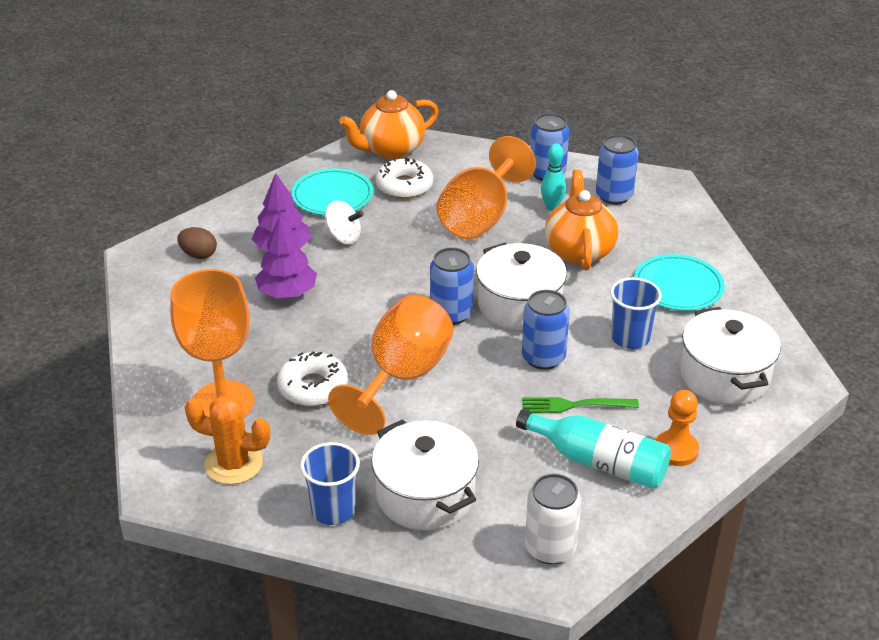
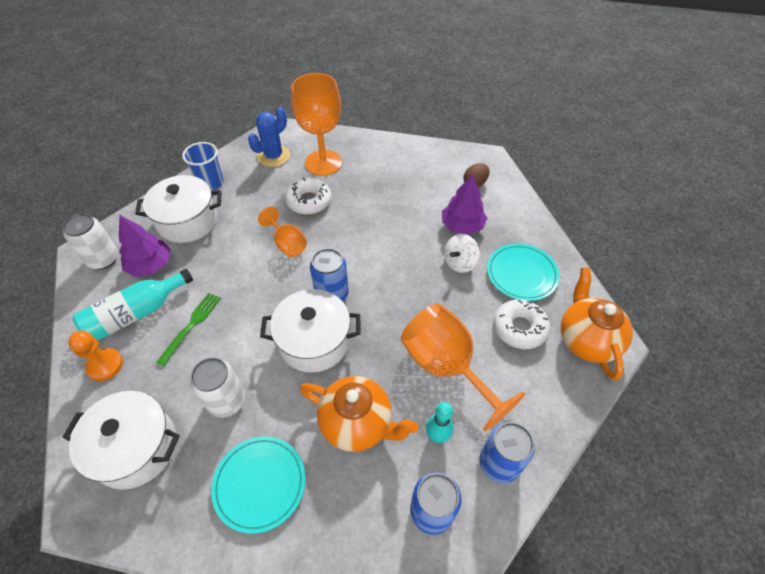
camera: 115 degrees right, 15 degrees up
orange cactus [184,394,270,485] -> blue cactus [248,107,290,167]
purple tree [255,216,317,298] -> purple tree moved to [119,215,171,277]
orange goblet [328,294,454,435] -> orange goblet [258,207,307,257], size x0.55
blue can [522,290,570,370] -> none
blue cup [610,277,662,349] -> white can [190,358,245,418]

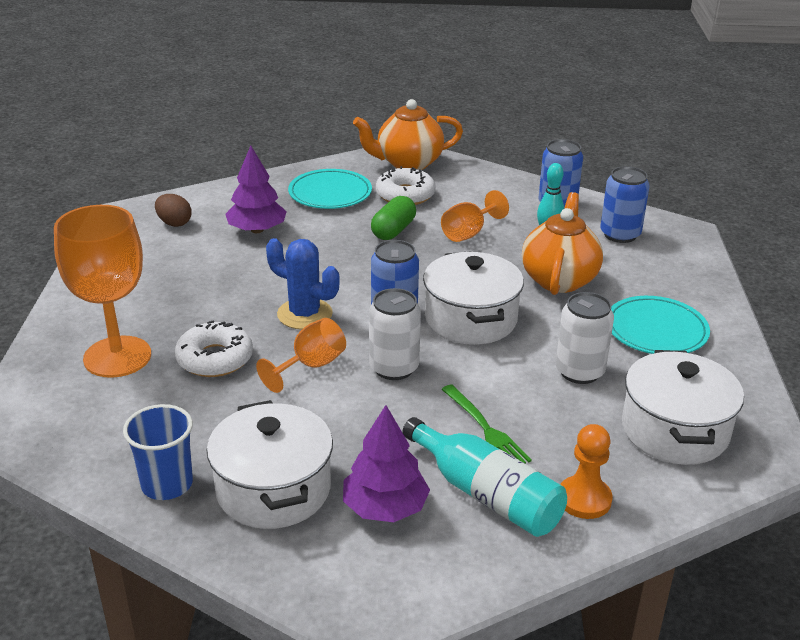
camera: 100 degrees left, 20 degrees down
white can [62,213,118,269] -> white can moved to [369,288,421,380]
green fork [156,293,221,366] -> green fork turned 135 degrees counterclockwise [441,384,532,464]
blue cactus [248,107,290,167] -> blue cactus moved to [266,238,340,329]
orange goblet [400,303,525,432] -> orange goblet [441,190,509,242], size x0.55
white spinning top [444,234,480,273] -> none
none -> green capsule [371,196,416,240]

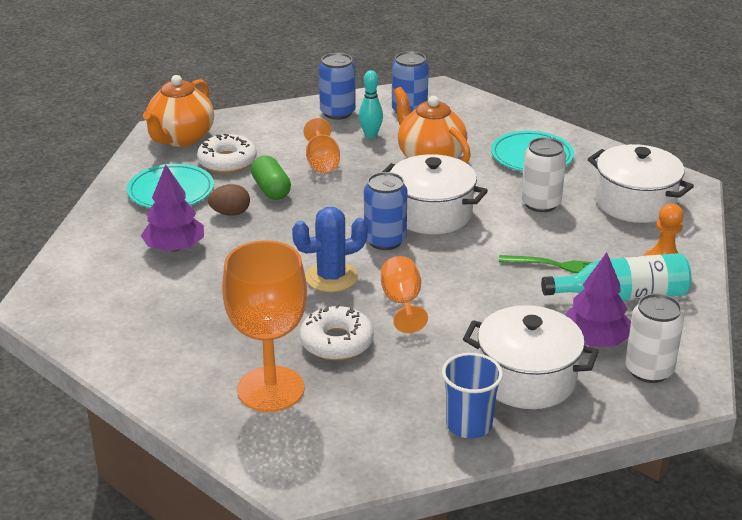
camera: 50 degrees left, 0 degrees up
brown egg [155,194,192,227] -> brown egg moved to [208,184,250,216]
white can [369,288,421,380] -> white can moved to [625,294,684,383]

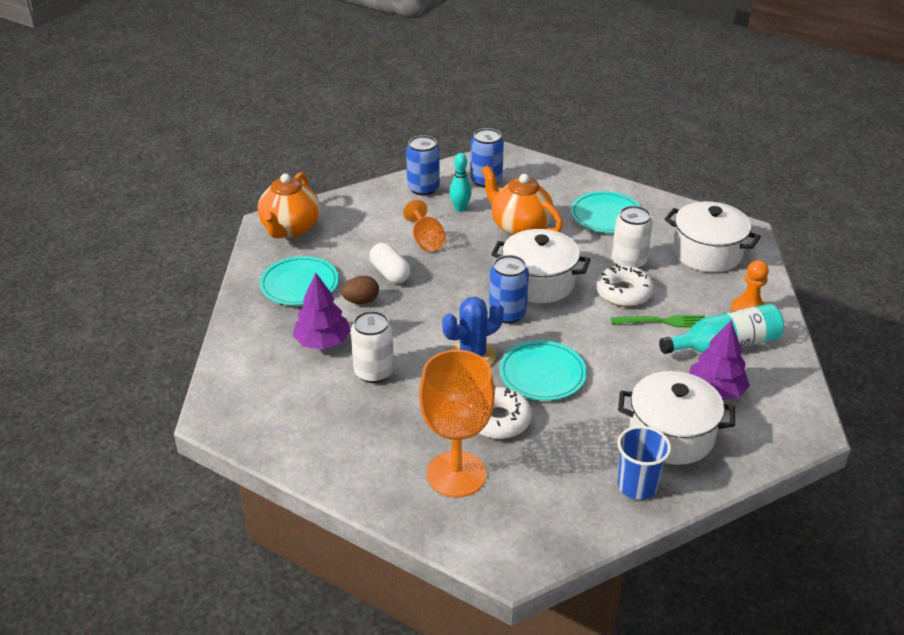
camera: 10 degrees left, 5 degrees up
white donut [197,134,257,173] -> white donut moved to [596,265,654,307]
green capsule [251,156,291,200] -> white capsule [369,243,411,284]
orange goblet [381,256,428,333] -> turquoise plate [499,341,587,401]
white can [625,294,684,383] -> white can moved to [351,311,394,383]

